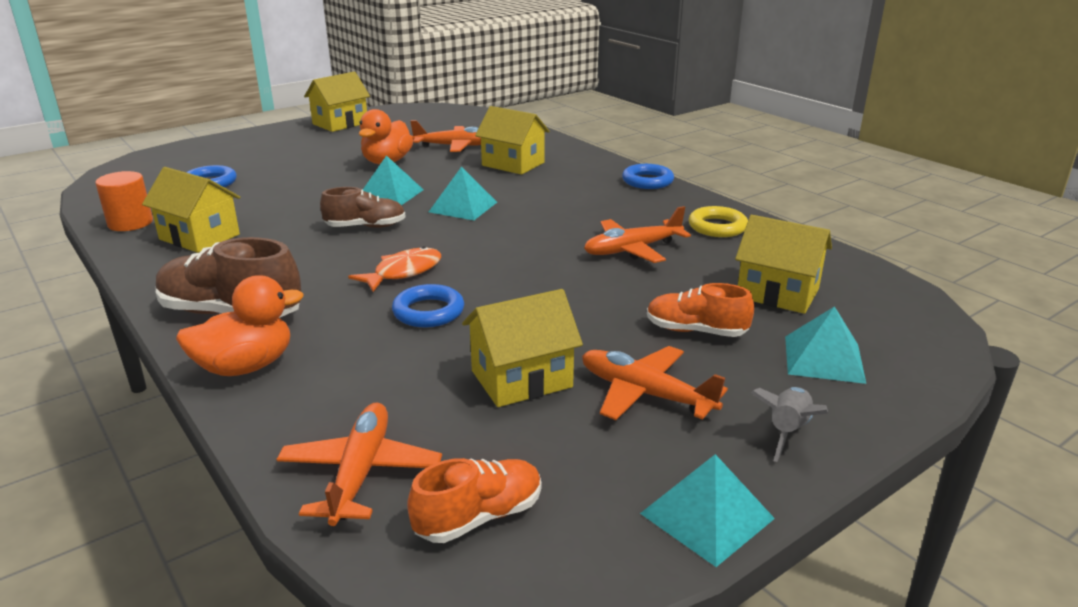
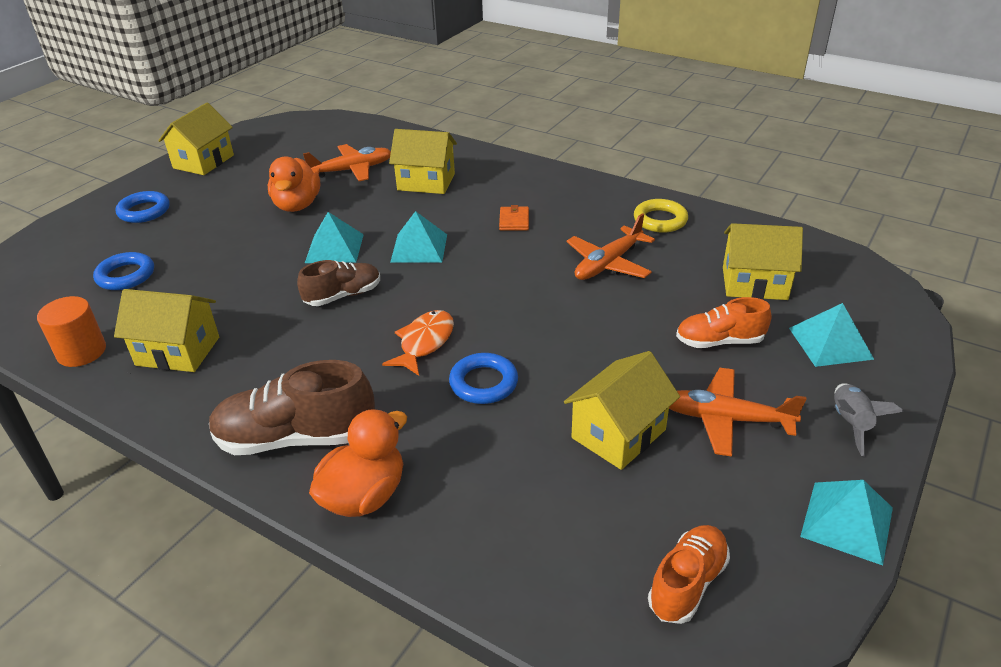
camera: 20 degrees left, 10 degrees up
orange plane [276,402,442,526] -> none
blue ring [622,164,674,189] -> blue ring moved to [115,191,170,223]
none -> orange wallet [499,205,529,231]

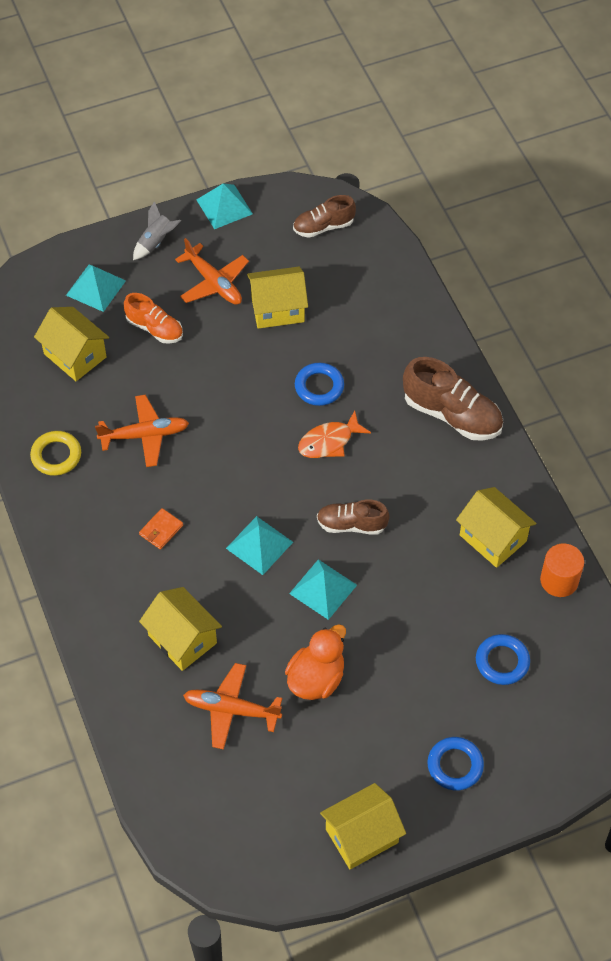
camera: 145 degrees left, 20 degrees up
orange duck [309,409,407,517] -> none
orange shoe [648,525,730,624] -> brown shoe [293,195,356,238]

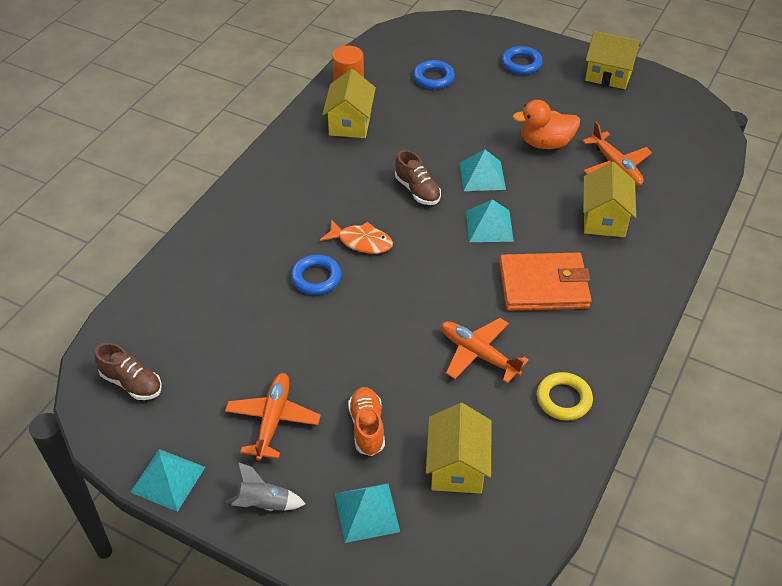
camera: 130 degrees left, 10 degrees down
orange wallet [139,508,183,550] -> orange wallet [499,252,591,311], size x2.36
yellow house [247,267,308,329] -> none
brown shoe [403,357,503,441] -> none

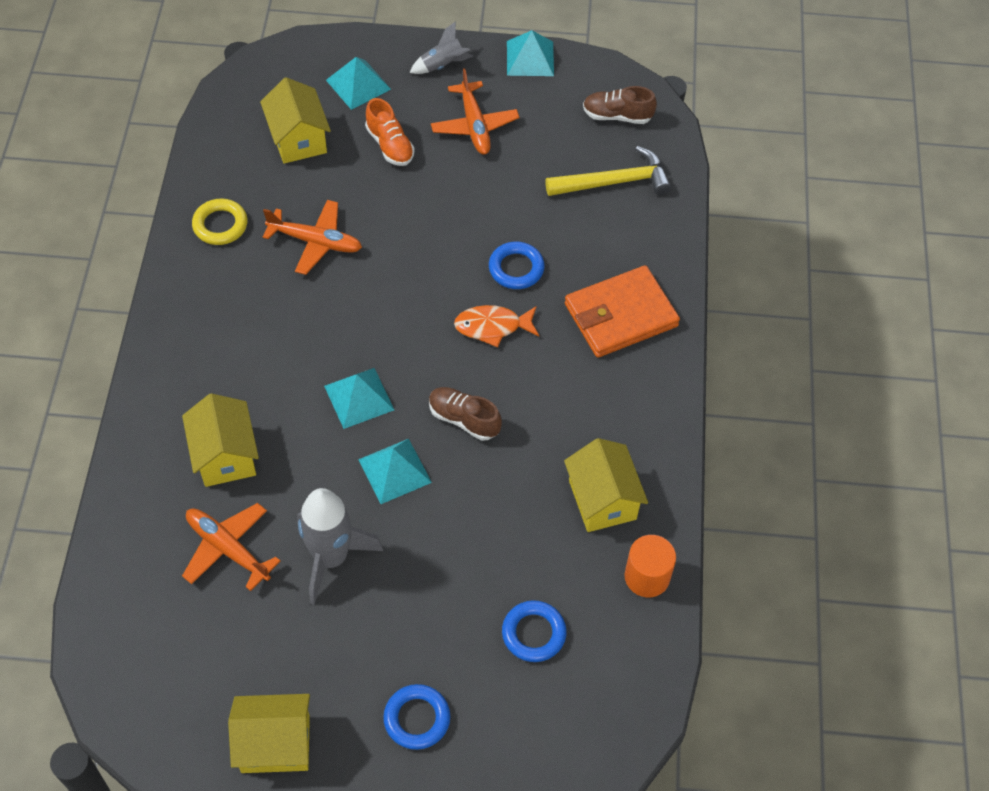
camera: 155 degrees right, 10 degrees up
orange wallet [499,252,591,311] -> orange wallet moved to [565,265,680,358]
orange duck [513,100,580,149] -> grey rocket [297,488,383,605]
none -> yellow hammer [545,146,672,196]

